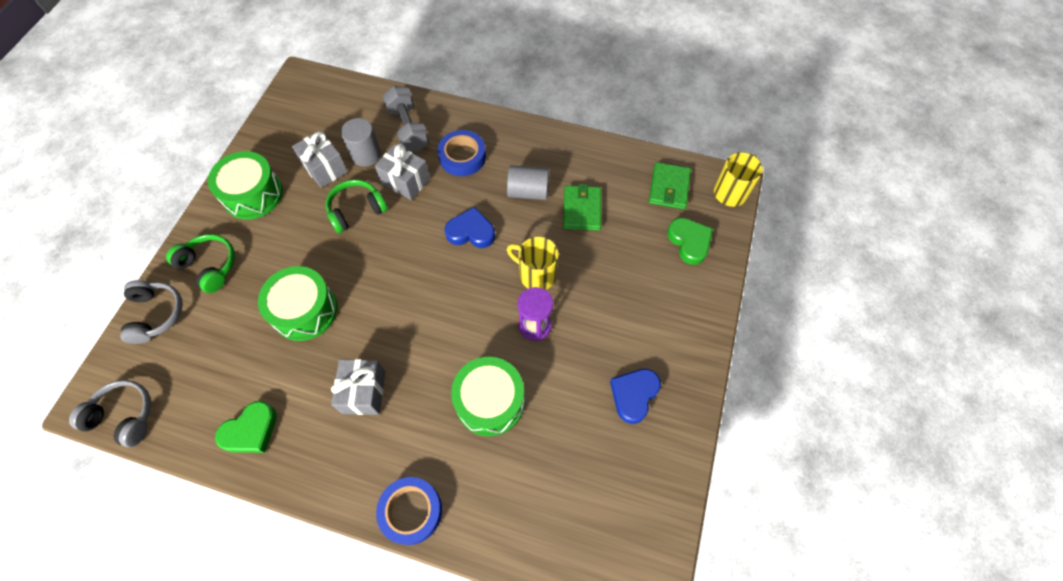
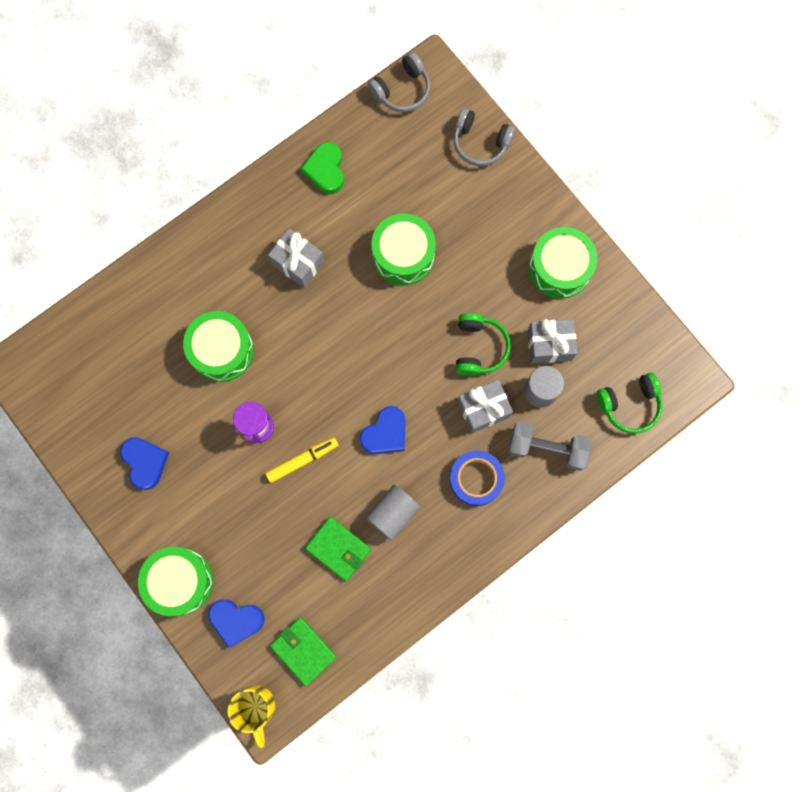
camera: 125 degrees right, 15 degrees up
green headphones [166,234,235,293] -> green headphones moved to [597,373,662,434]
blue tape [376,477,442,545] -> none
yellow mug [507,236,559,290] -> yellow marker [266,437,338,483]
green heart [667,218,713,265] -> blue heart [208,600,264,648]
none -> green drum [138,547,213,616]

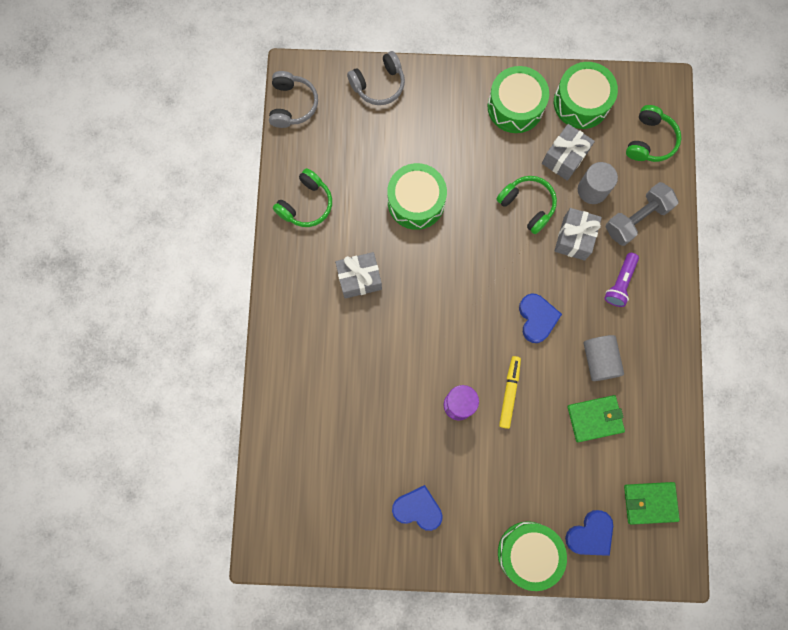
camera: 50 degrees left, 0 degrees up
green drum [183,311,254,382] -> green drum moved to [554,62,618,129]
yellow mug [227,685,275,748] -> none
green heart [301,142,344,194] -> green headphones [273,168,332,227]
blue tape [450,451,505,506] -> purple flashlight [604,253,639,307]

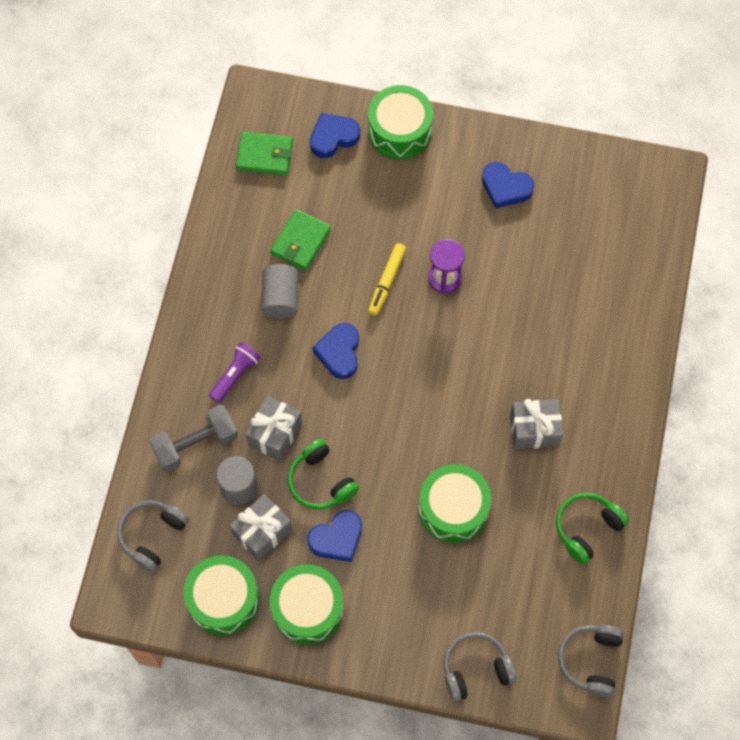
camera: 170 degrees left, 10 degrees down
green wallet [567,395,625,442] -> green wallet turned 60 degrees counterclockwise [270,209,331,271]
green headphones [626,105,682,162] -> grey headphones [117,500,189,572]
none -> blue heart [308,510,362,562]

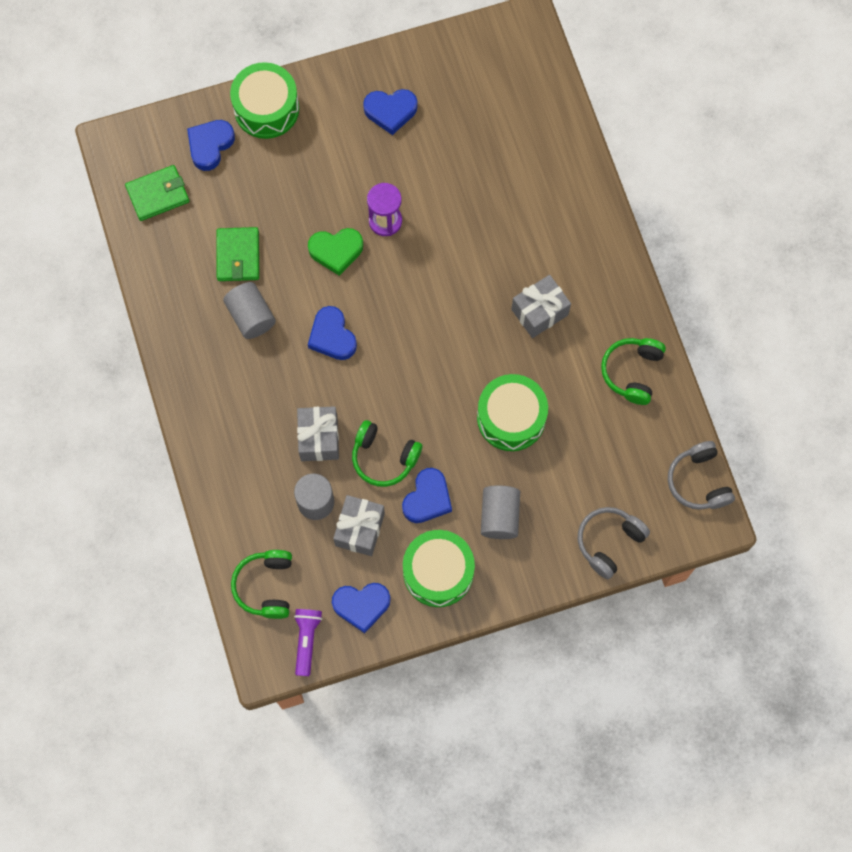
camera: 30 degrees left, 5 degrees up
grey headphones [117,500,189,572] -> green headphones [231,550,292,619]
grey dumbbell [149,405,238,472] -> none
green drum [184,555,259,635] -> blue heart [332,583,391,634]
purple flashlight [209,342,261,403] -> purple flashlight moved to [294,609,322,676]
yellow marker [368,243,406,316] -> green heart [308,228,363,276]
none -> grey cylinder [481,485,520,539]

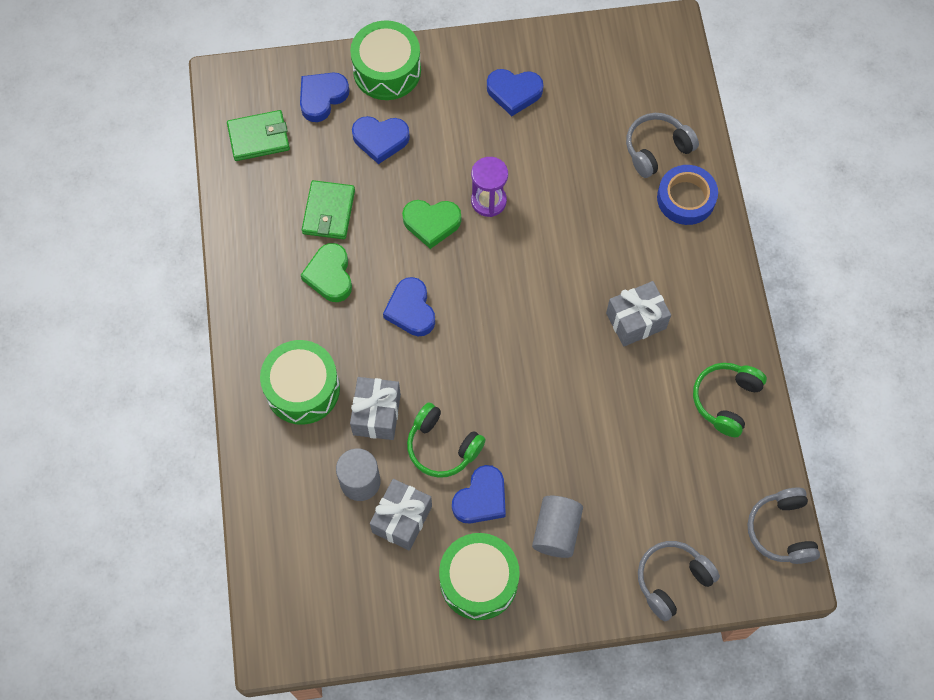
camera: 10 degrees right, 5 degrees down
grey cylinder [223,282,276,339] -> green heart [301,243,352,302]
green headphones [231,550,292,619] -> none
purple flashlight [294,609,322,676] -> none
blue heart [332,583,391,634] -> blue heart moved to [352,116,410,164]
green drum [477,374,548,451] -> green drum moved to [260,340,340,425]
none -> grey headphones [626,113,699,178]
none -> blue tape [657,165,718,225]

